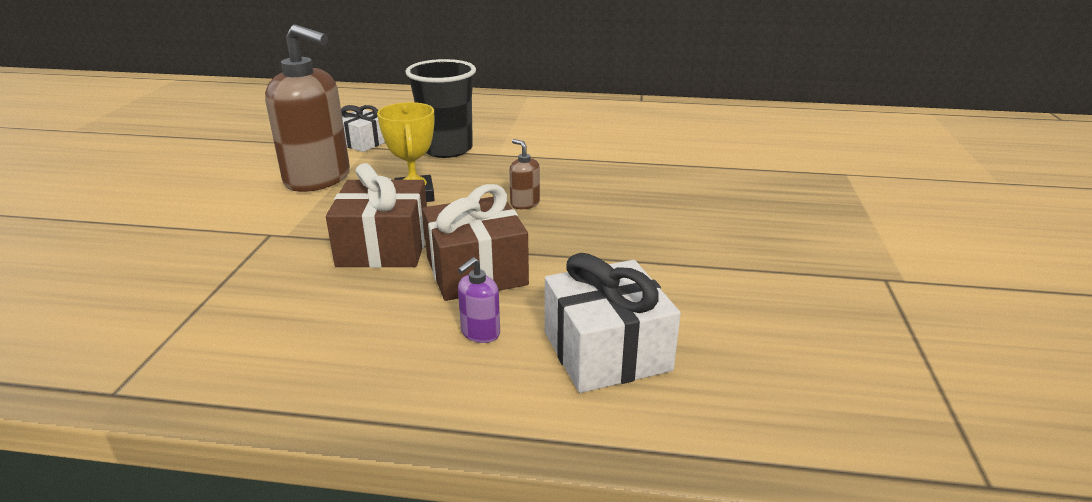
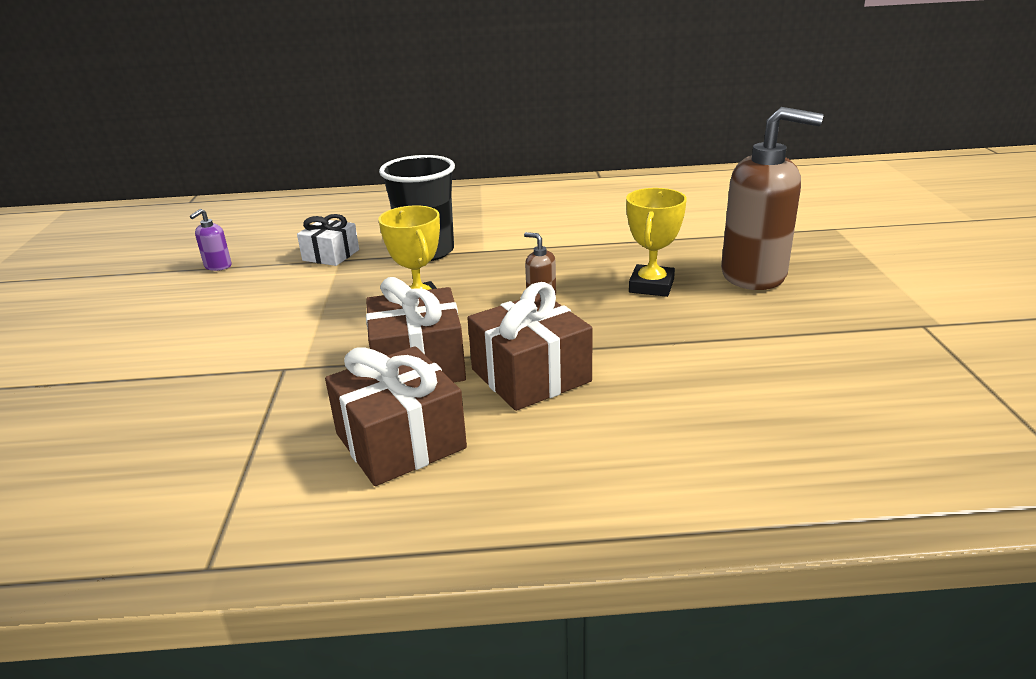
camera: 10 degrees left, 0 degrees up
brown soap dispenser [265,24,350,192] -> brown soap dispenser moved to [721,107,823,290]
purple soap dispenser [457,257,500,343] -> purple soap dispenser moved to [190,209,232,271]
white gift [545,253,681,393] -> none
none -> brown gift [325,346,467,486]
none -> yellow trophy [626,188,687,297]

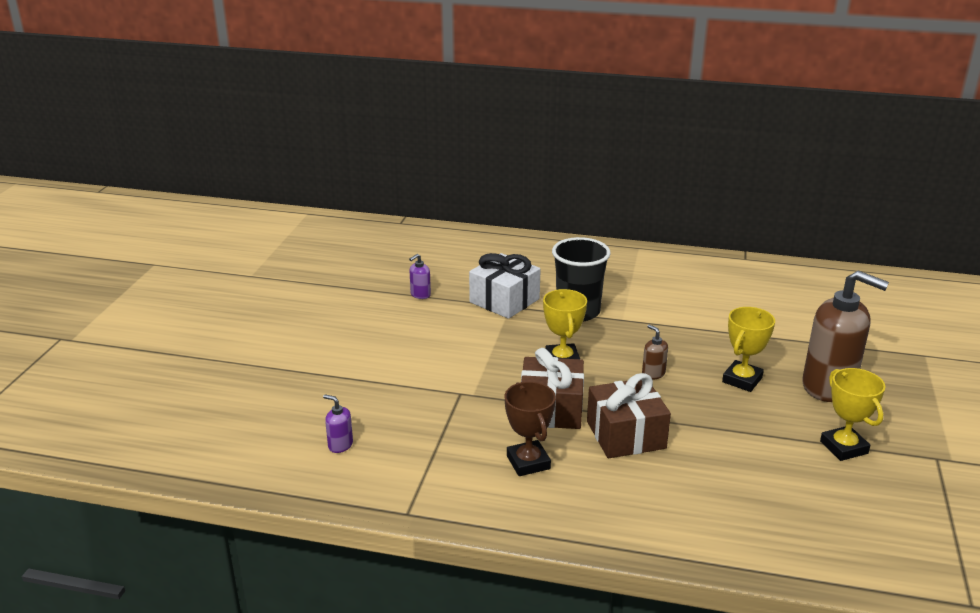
camera: 15 degrees right, 0 degrees up
white gift [297,214,359,266] -> white gift [469,253,541,319], size x1.58
brown gift [325,346,467,486] -> brown trophy [505,382,556,476]
none -> purple soap dispenser [323,394,353,453]
none -> yellow trophy [820,368,885,461]

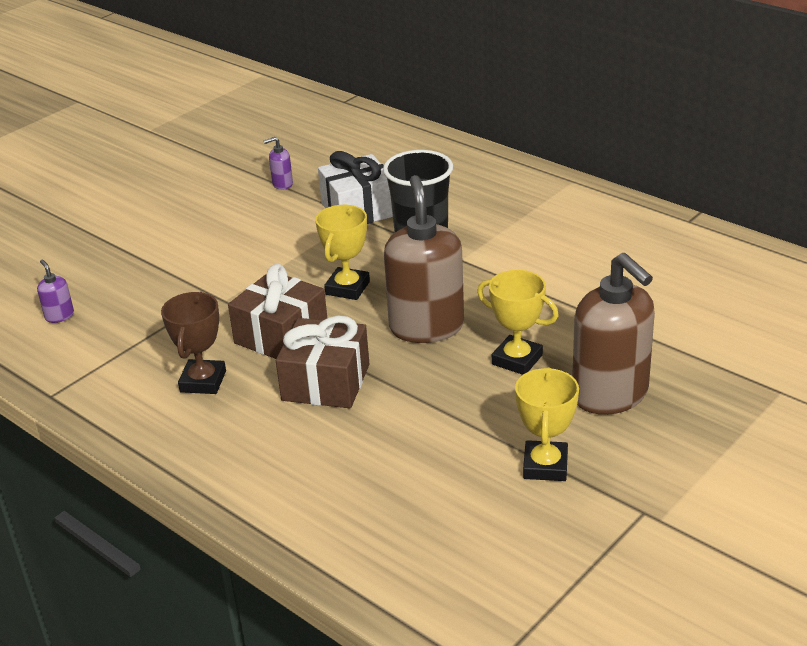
camera: 30 degrees right, 5 degrees up
brown soap dispenser [642,324,668,380] -> brown soap dispenser [384,175,464,343], size x2.45
yellow trophy [722,307,775,392] -> yellow trophy turned 60 degrees clockwise [477,270,559,375]

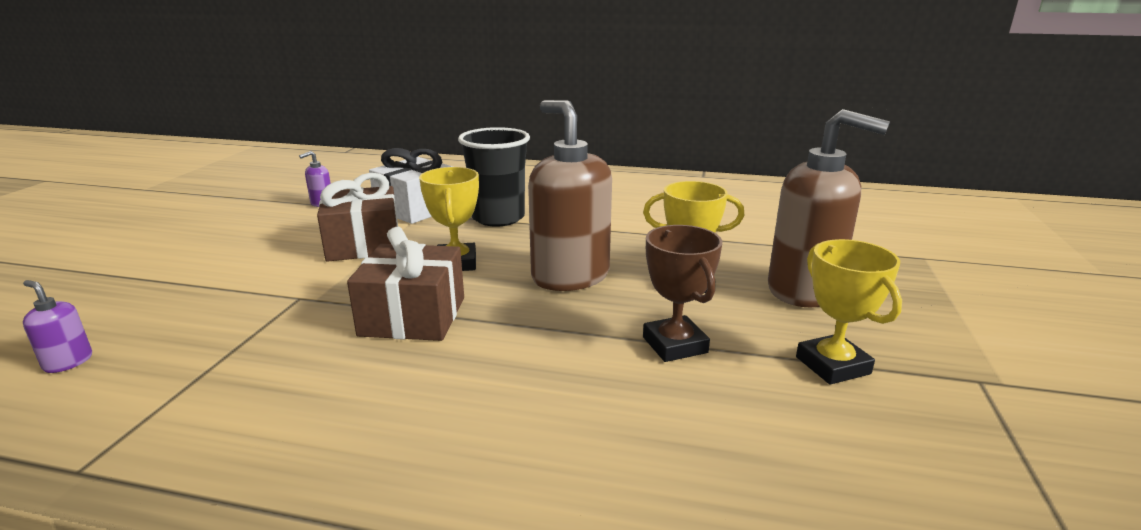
camera: 30 degrees left, 10 degrees down
brown trophy [161,292,226,394] -> brown trophy moved to [643,225,722,362]
brown gift [276,316,369,408] -> brown gift moved to [317,173,398,262]

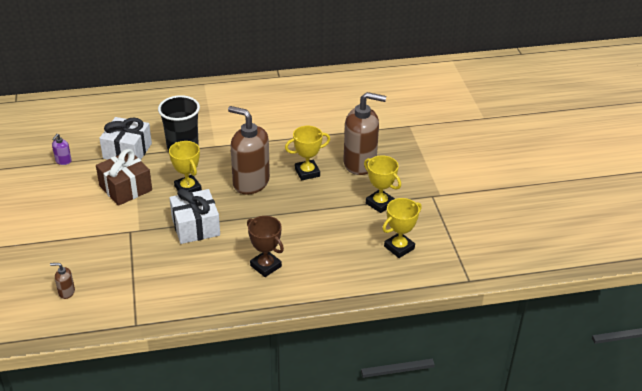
camera: 25 degrees left, 15 degrees up
purple soap dispenser [23,280,92,373] -> brown soap dispenser [50,263,75,299]
brown gift [347,227,464,341] -> white gift [169,189,220,244]
brown trophy [643,225,722,362] -> brown trophy moved to [247,216,284,277]
none -> yellow trophy [382,198,422,258]

